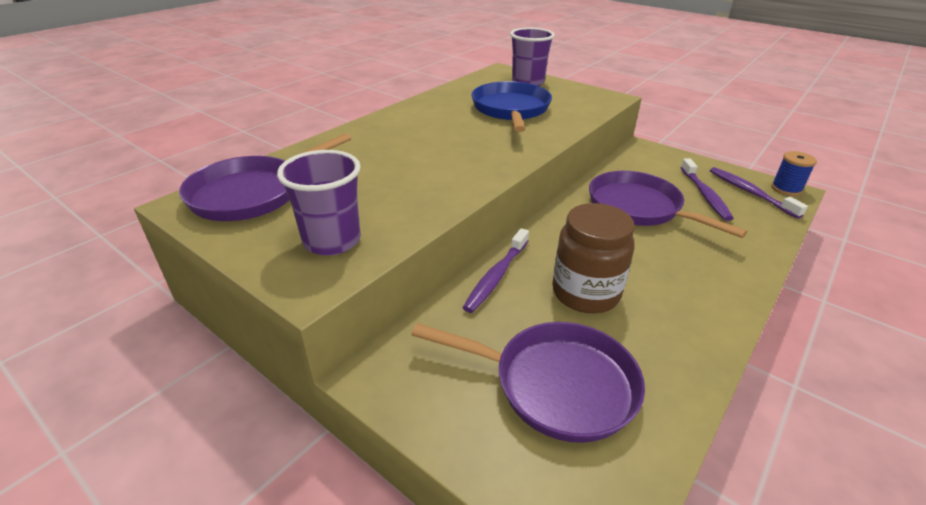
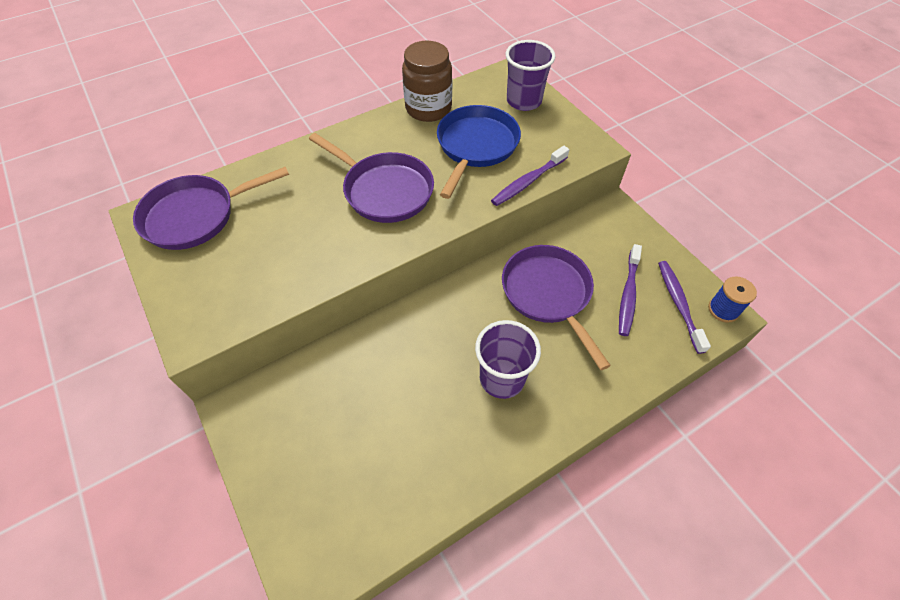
camera: 20 degrees right, 20 degrees up
purple cup [277,150,361,256] -> purple cup moved to [475,320,541,399]
purple pan [411,322,645,443] -> purple pan moved to [309,133,434,223]
purple toothbrush [463,228,529,313] -> purple toothbrush moved to [491,146,569,206]
brown jar [552,203,635,313] -> brown jar moved to [402,41,452,122]

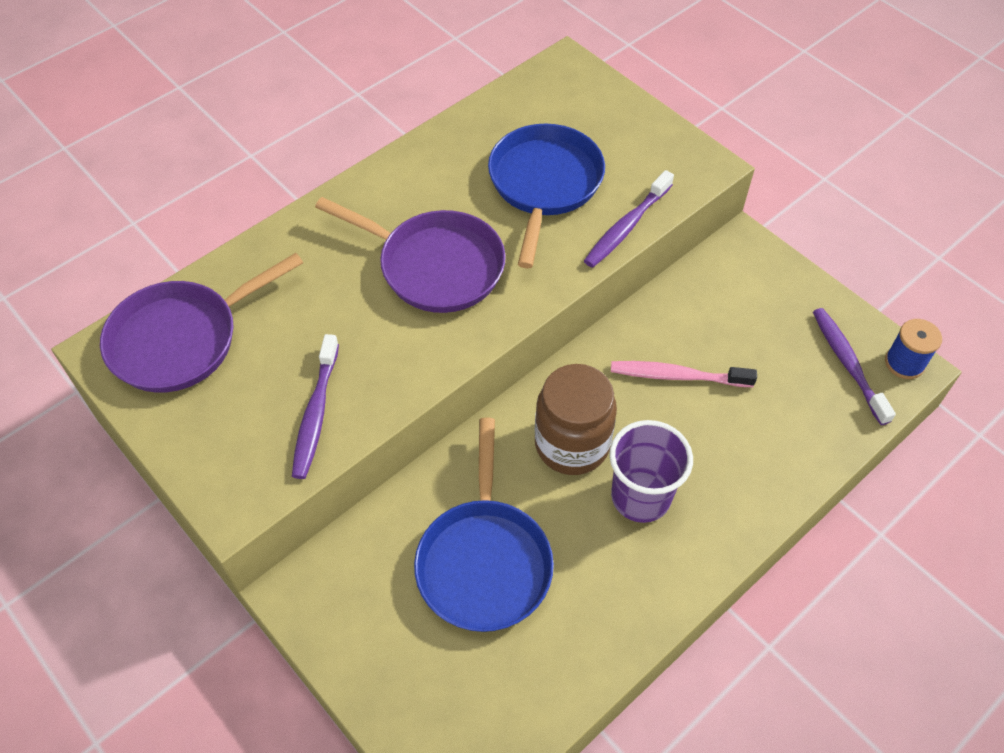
camera: 10 degrees left, 0 degrees up
brown jar [402,41,452,122] -> brown jar moved to [535,364,617,475]
purple pan [502,245,611,370] -> pink toothbrush [611,361,757,387]
purple cup [506,40,555,111] -> none
purple toothbrush [619,244,642,336] -> purple toothbrush moved to [292,334,339,479]
none -> blue pan [414,418,554,632]

